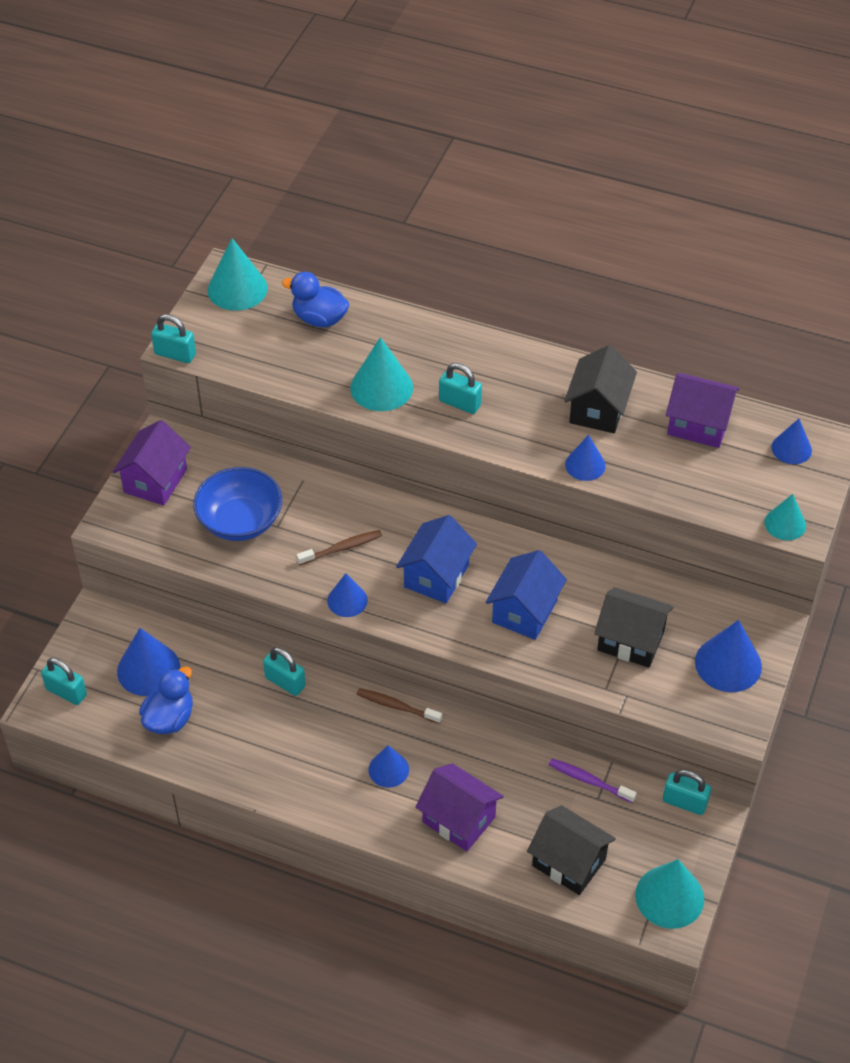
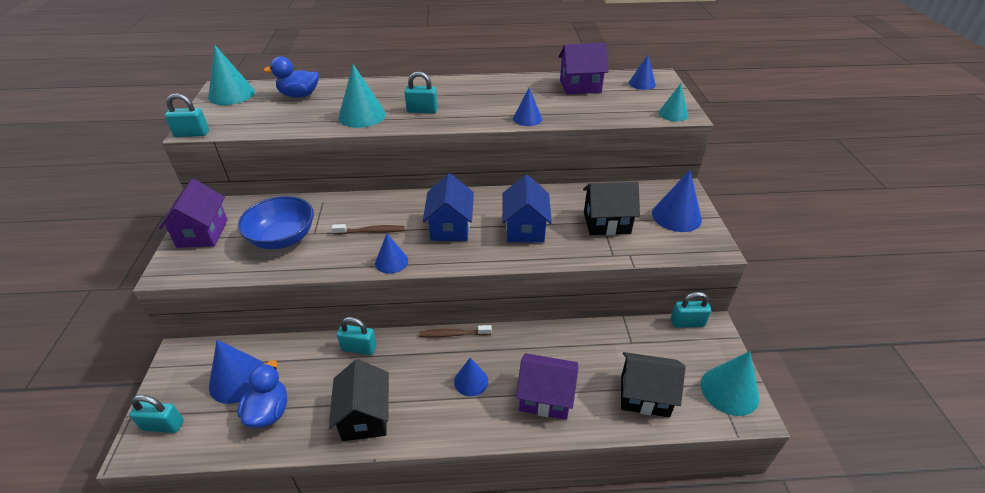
camera: 25 degrees left, 10 degrees down
brown toothbrush [297,530,382,565] -> brown toothbrush turned 45 degrees clockwise [332,224,405,235]
purple toothbrush [549,759,637,803] -> none
black house [564,345,637,433] -> black house moved to [329,359,389,441]

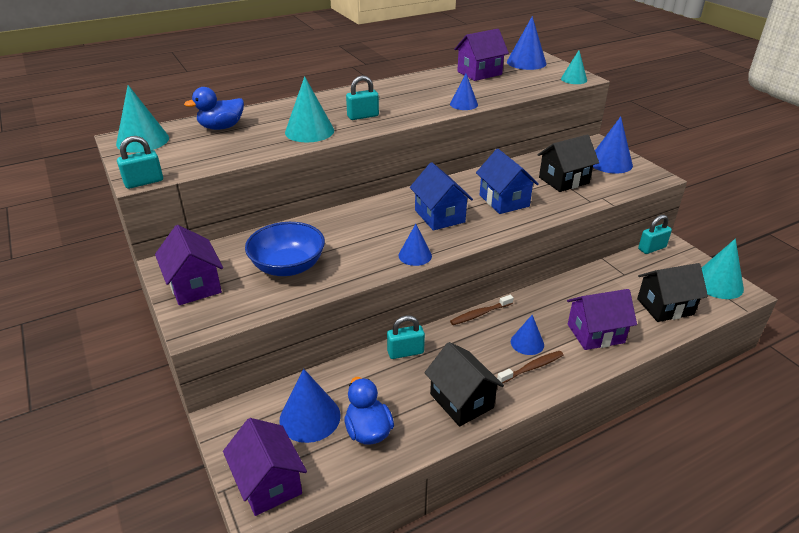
camera: 25 degrees left, 5 degrees down
turquoise padlock [129,395,184,433] -> purple house [223,418,307,516]
brown toothbrush [332,224,405,235] -> brown toothbrush moved to [497,351,563,384]
blue cone [629,55,656,90] -> blue cone [507,16,546,70], size x1.61

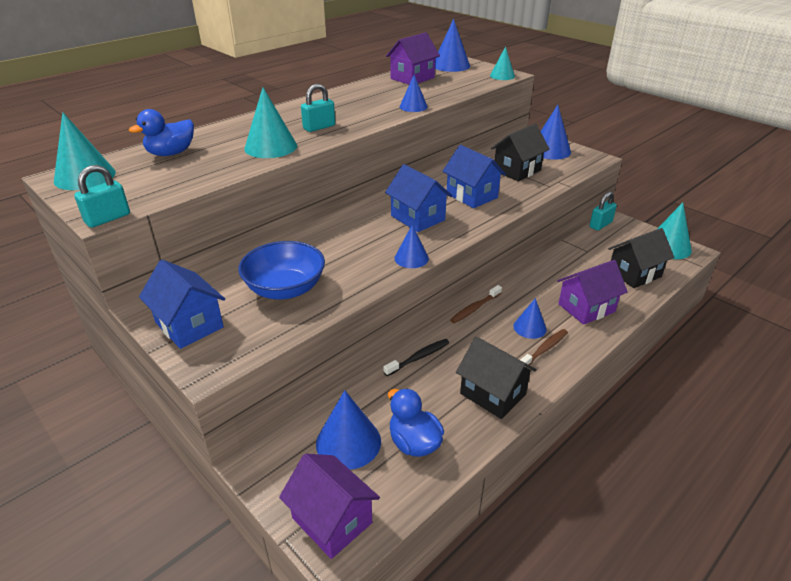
camera: 15 degrees left, 0 degrees up
purple house [155,225,223,305] -> blue house [139,260,225,349]
turquoise padlock [387,315,425,359] -> black toothbrush [383,339,449,376]

